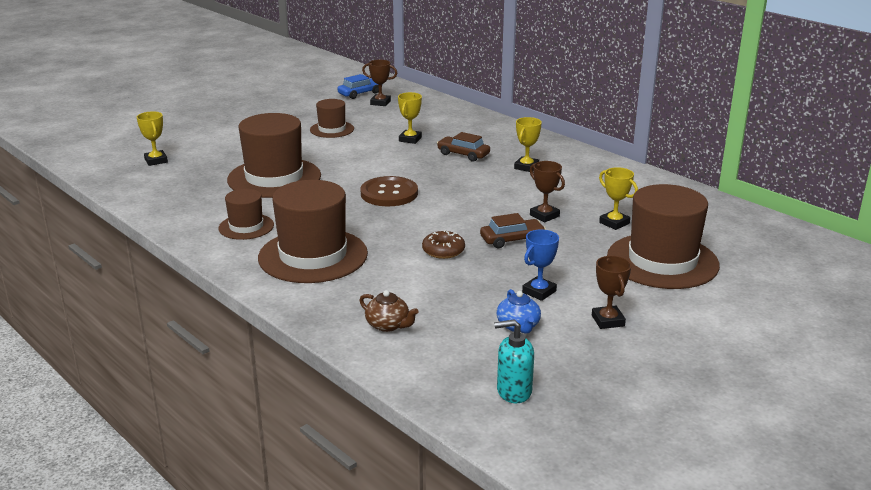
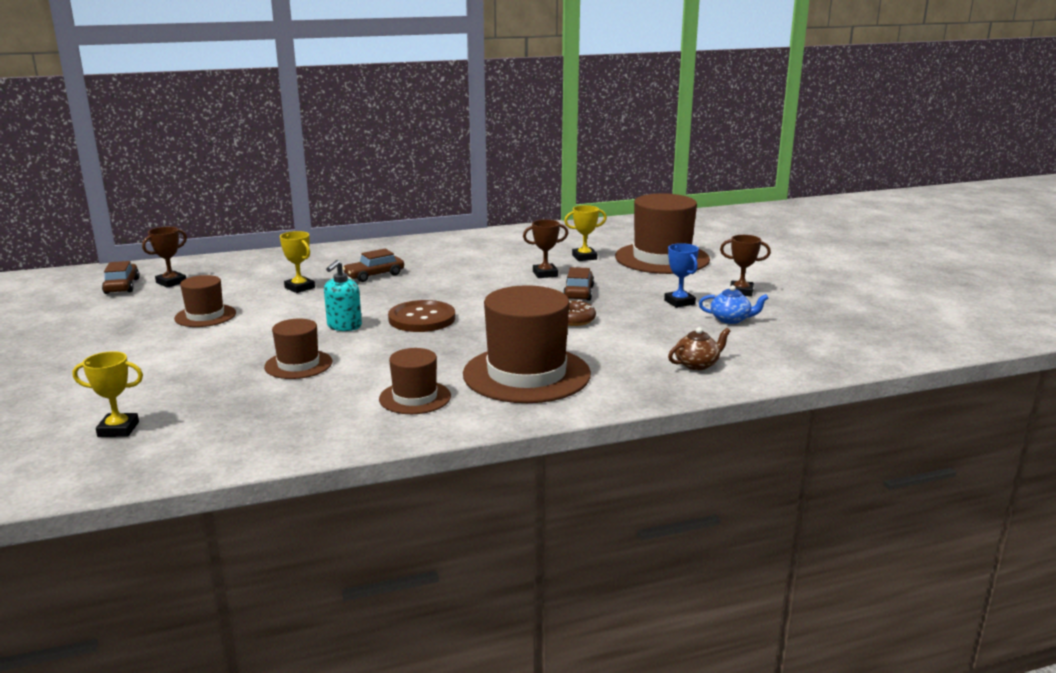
camera: 65 degrees left, 5 degrees down
brown hat [227,113,321,198] -> brown hat [264,319,332,379], size x0.53
blue car [337,74,379,99] -> brown car [102,261,140,294]
turquoise soap dispenser [494,319,534,403] -> turquoise soap dispenser moved to [324,260,362,331]
yellow trophy [514,117,542,172] -> none

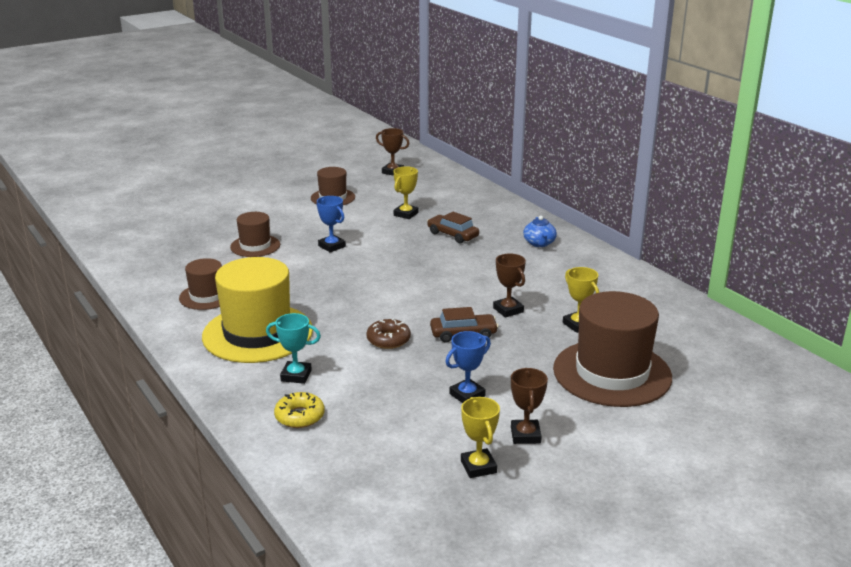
camera: 75 degrees right, 5 degrees up
yellow trophy [73,351,143,437] -> yellow trophy moved to [461,397,500,478]
brown car [102,261,140,294] -> none
turquoise soap dispenser [324,260,362,331] -> blue trophy [317,196,346,252]
brown button [388,300,455,332] -> none
brown hat [463,285,591,403] -> yellow hat [202,257,313,363]
brown teapot [668,327,731,370] -> yellow donut [274,392,325,428]
blue teapot [699,285,768,324] -> blue teapot moved to [523,216,557,247]
none -> turquoise trophy [266,313,321,384]

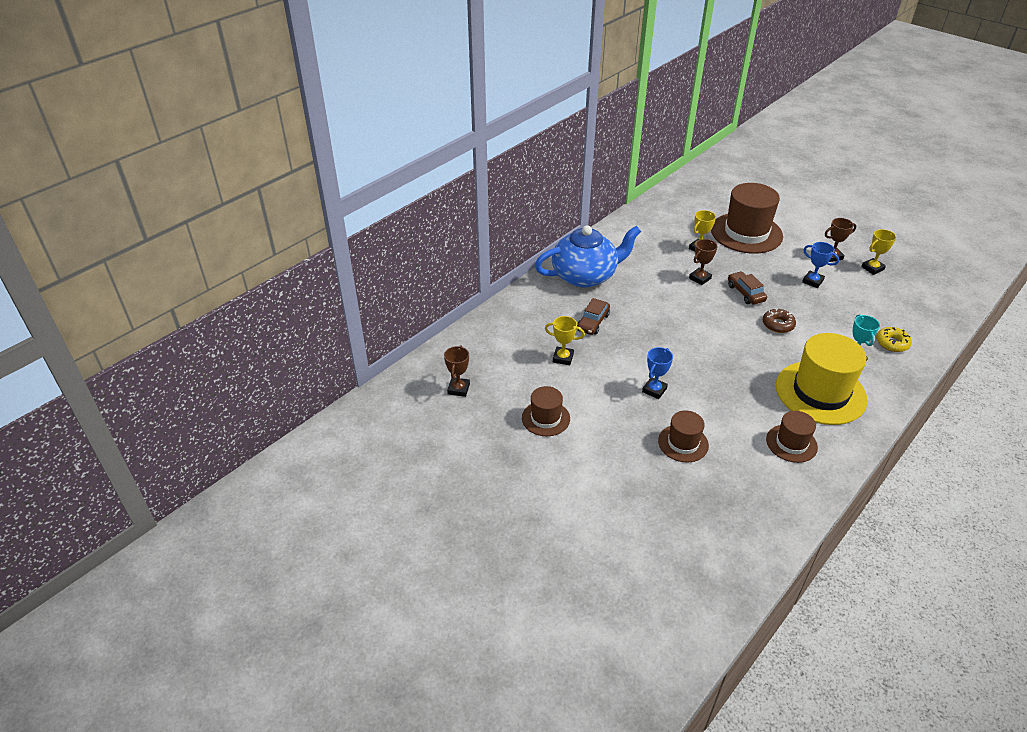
camera: 105 degrees left, 15 degrees up
blue teapot [523,216,557,247] -> blue teapot [535,225,641,288], size x2.42

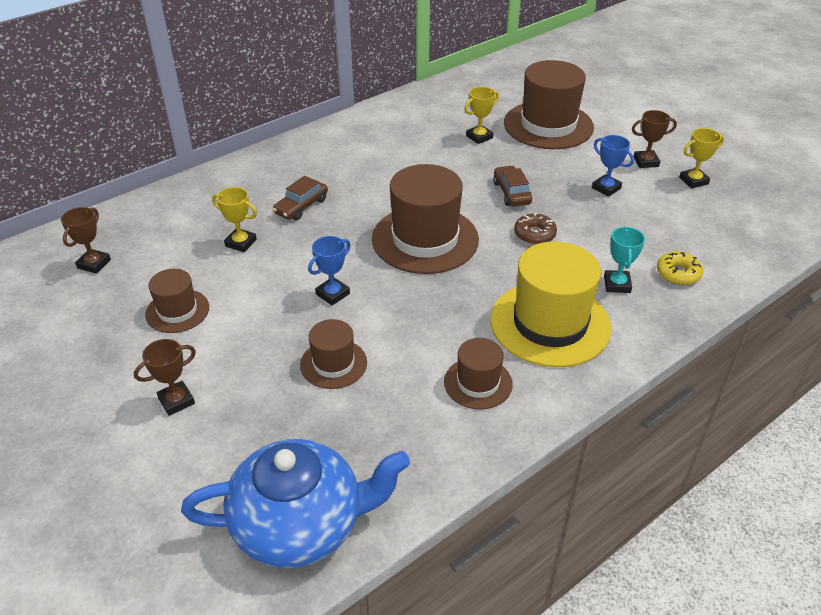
camera: 10 degrees right, 0 degrees up
blue teapot [535,225,641,288] -> blue teapot moved to [181,439,410,568]
brown trophy [689,239,718,285] -> brown trophy moved to [134,339,196,416]
none -> brown hat [372,164,479,274]

